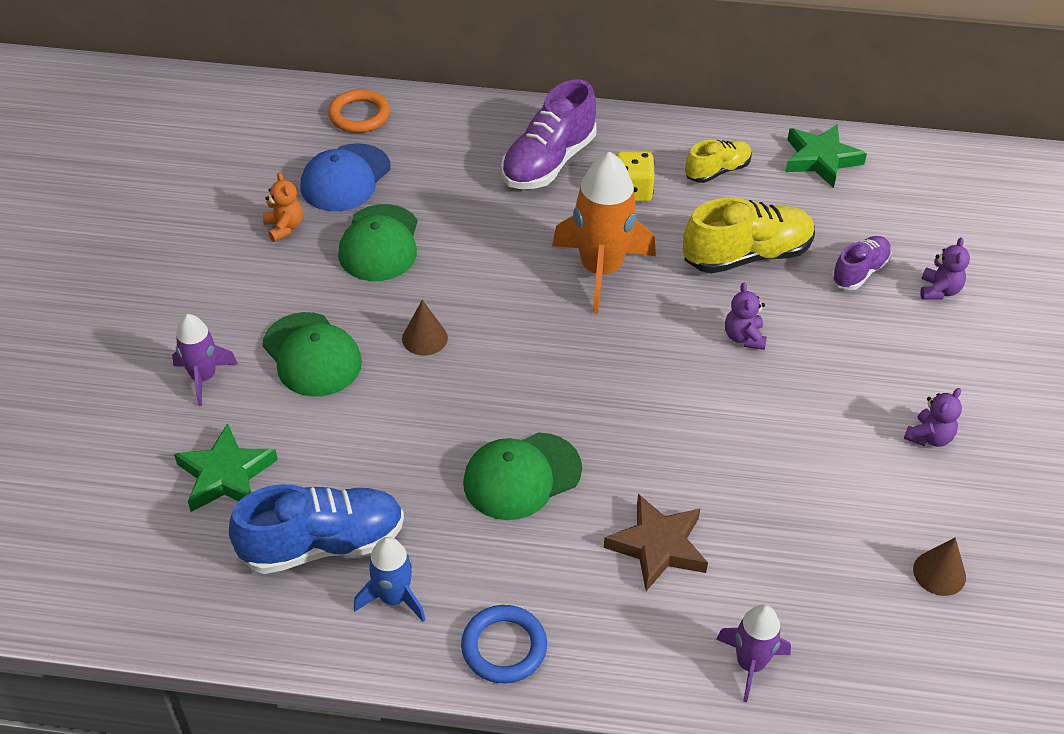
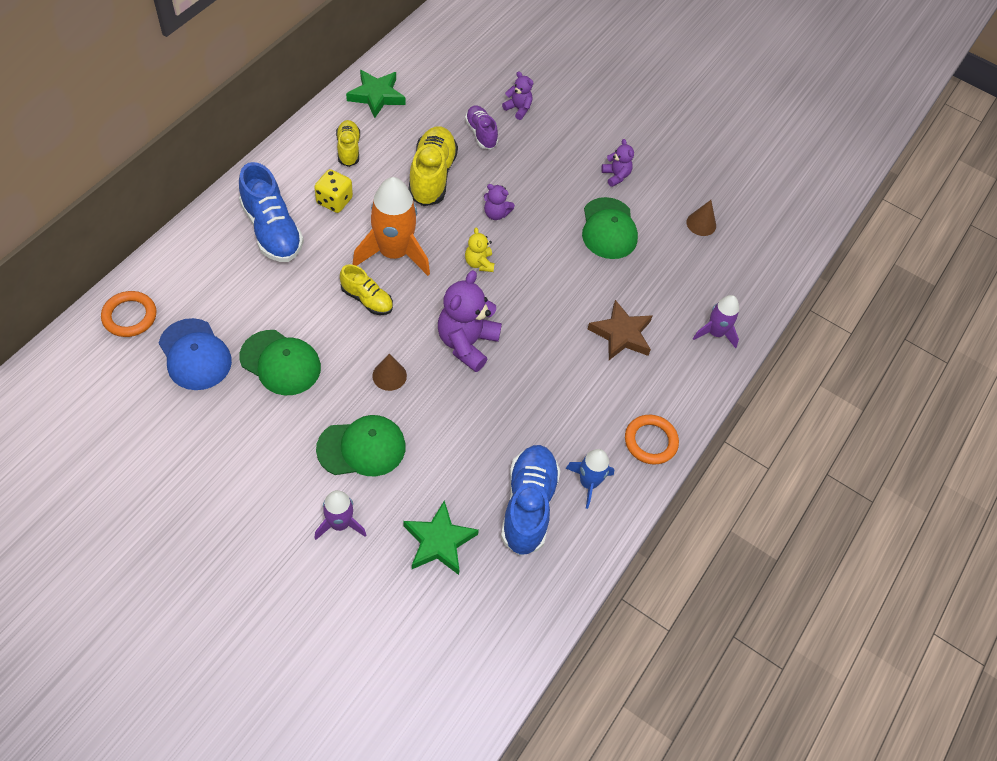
camera: 70 degrees left, 10 degrees up
orange teddy bear [263,172,303,242] -> none
blue ring [461,605,547,683] -> orange ring [625,415,679,465]
green cap [463,432,582,520] -> green cap moved to [582,197,638,259]
purple shoe [501,79,597,189] -> blue shoe [239,162,304,262]
none -> yellow shoe [340,264,393,315]
none -> purple teddy bear [438,270,502,372]
none -> yellow teddy bear [465,227,494,272]

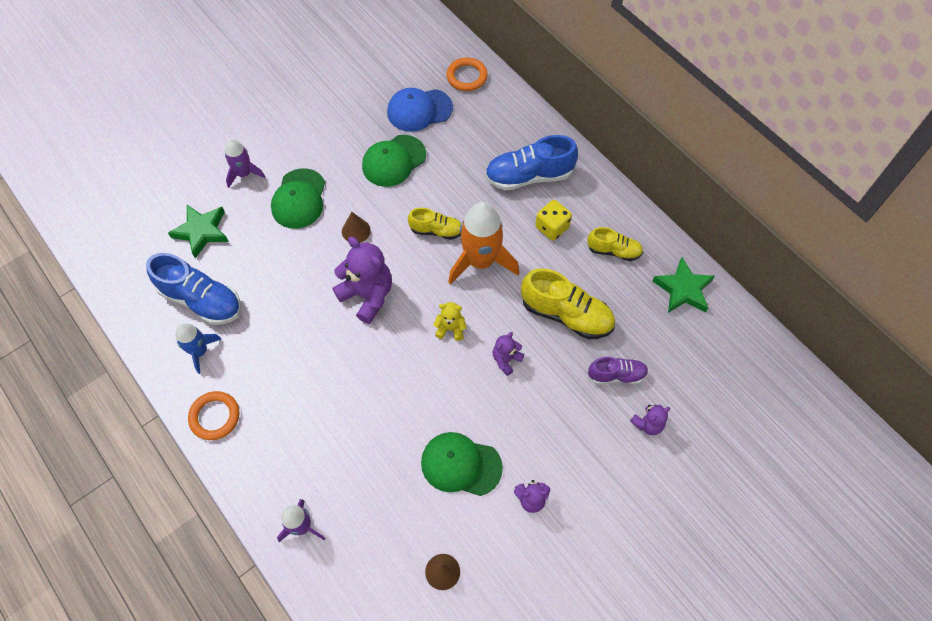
camera: 115 degrees right, 5 degrees up
yellow shoe [340,264,393,315] -> yellow shoe turned 135 degrees counterclockwise [408,208,461,240]
brown star [587,300,652,360] -> none

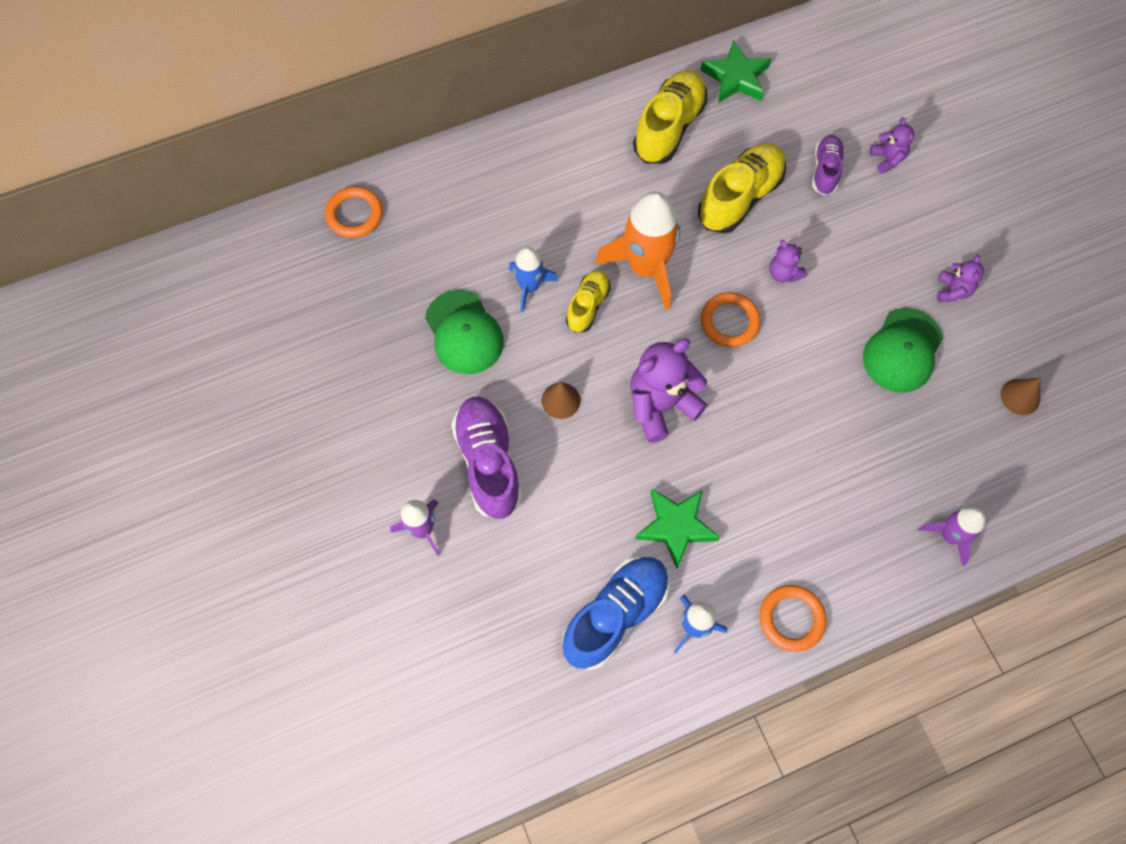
camera: 75 degrees left, 5 degrees up
green star [168,205,229,258] -> green star moved to [635,489,720,569]
green cap [271,168,325,229] -> purple shoe [451,397,522,519]
blue cap [387,88,453,132] -> none
yellow teddy bear [433,302,467,341] -> orange ring [701,292,761,347]
blue shoe [485,135,578,190] -> none
yellow dice [535,200,572,241] -> none
yellow shoe [587,227,643,261] -> yellow shoe [633,70,708,164], size x1.70
none -> blue rocket [509,247,558,312]

